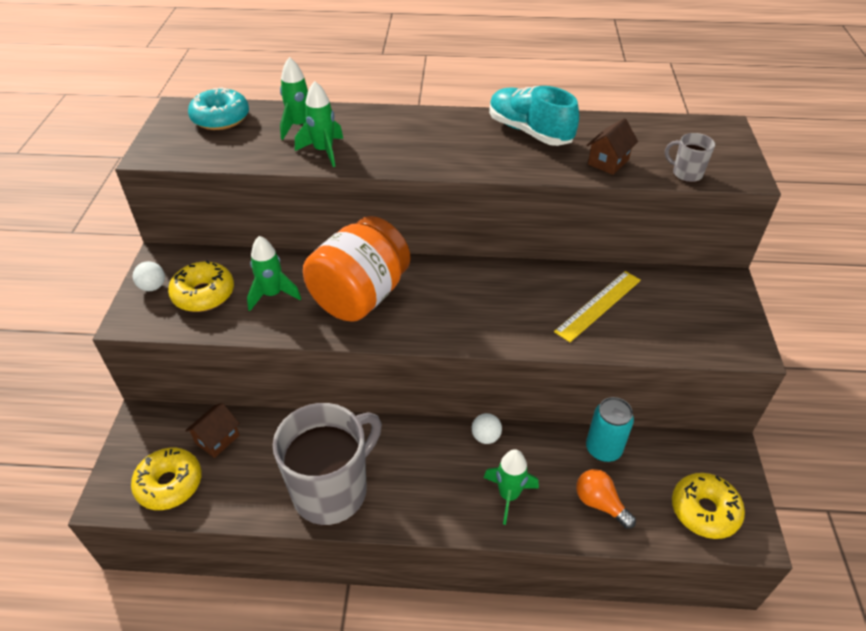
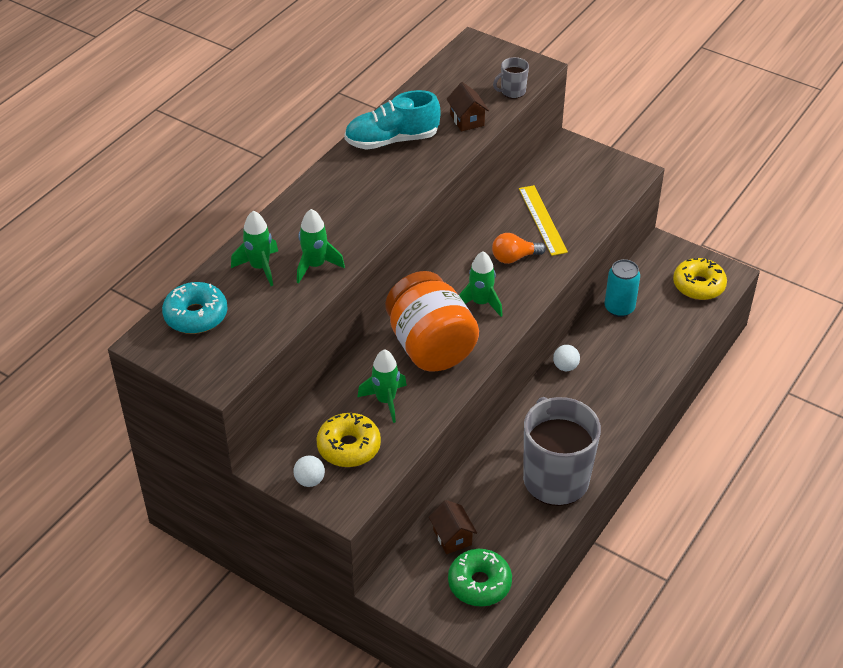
camera: 60 degrees left, 0 degrees up
yellow donut [131,448,202,510] -> green donut [448,549,512,607]
green rocket [484,449,539,525] -> green rocket moved to [459,251,503,317]
orange light bulb [576,469,636,529] -> orange light bulb moved to [492,233,546,264]

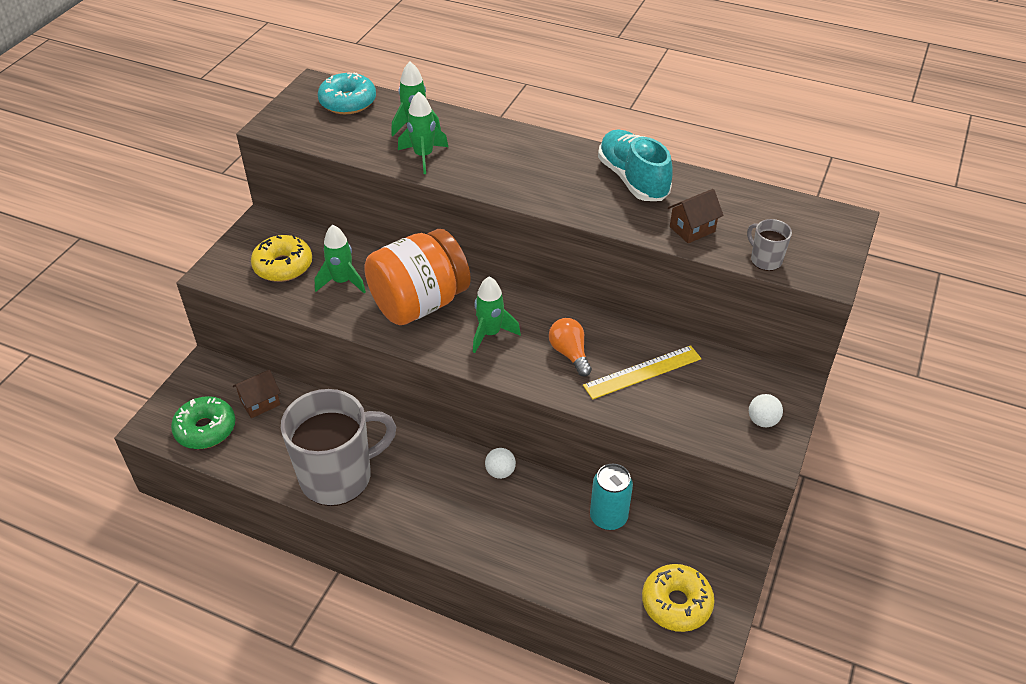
camera: 80 degrees right, 0 degrees up
white ball [293,455,325,487] -> white ball moved to [749,394,783,427]

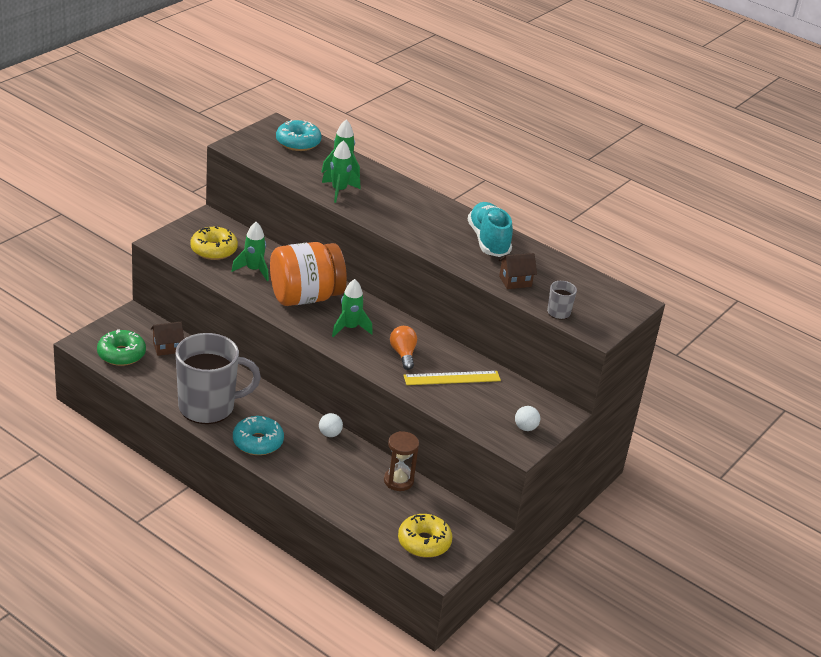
camera: 10 degrees right, 10 degrees down
turquoise can [590,464,633,530] -> brown hourglass [384,431,419,491]
none -> turquoise donut [233,416,284,455]

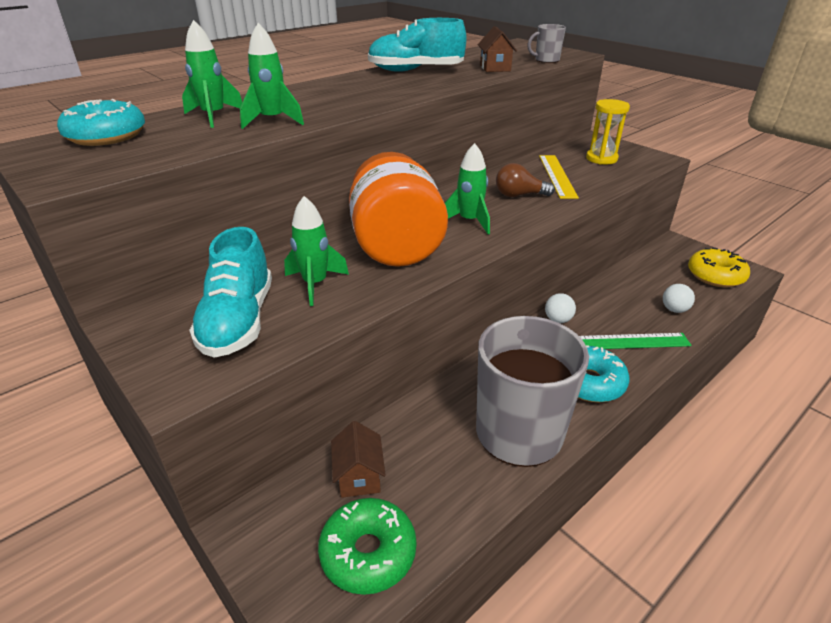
camera: 75 degrees left, 0 degrees up
yellow donut [190,227,238,260] -> turquoise shoe [189,227,272,358]
brown hourglass [384,431,419,491] -> none
orange light bulb [390,326,417,370] -> brown light bulb [496,163,555,197]
white ball [515,406,540,431] -> white ball moved to [663,284,695,313]
none -> green ruler [579,333,692,349]
none -> yellow hourglass [586,99,630,165]

